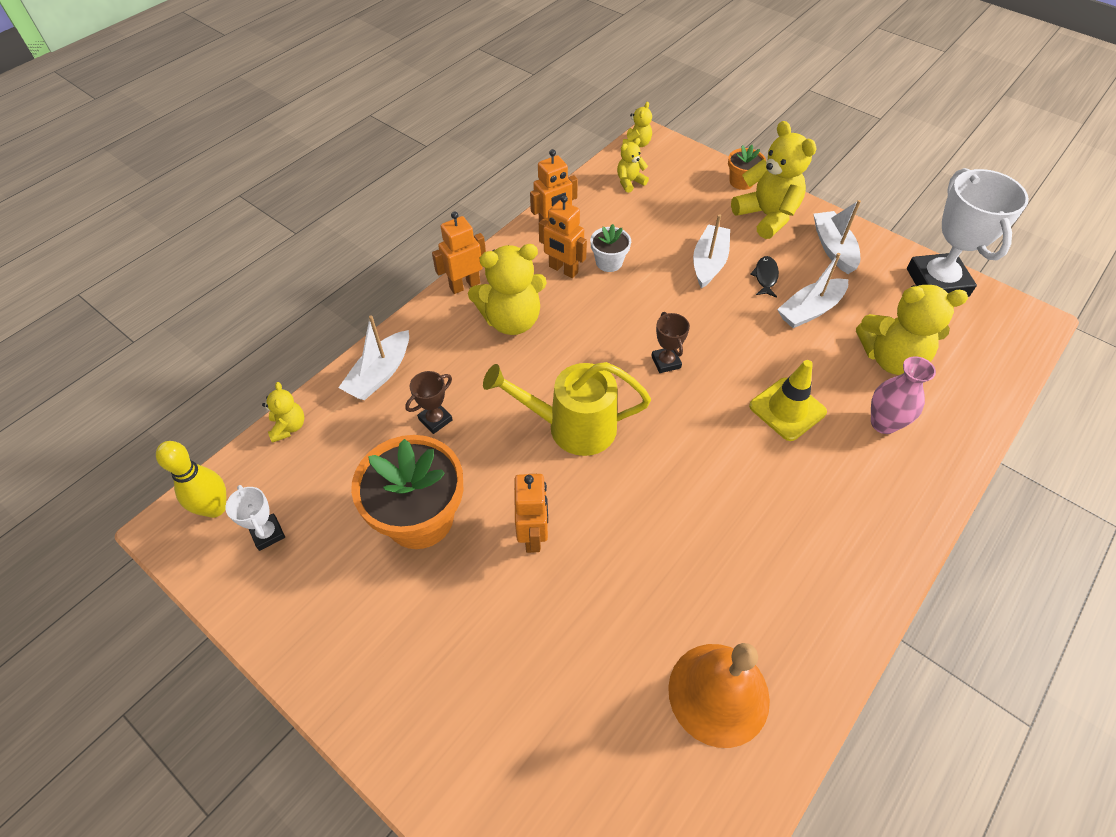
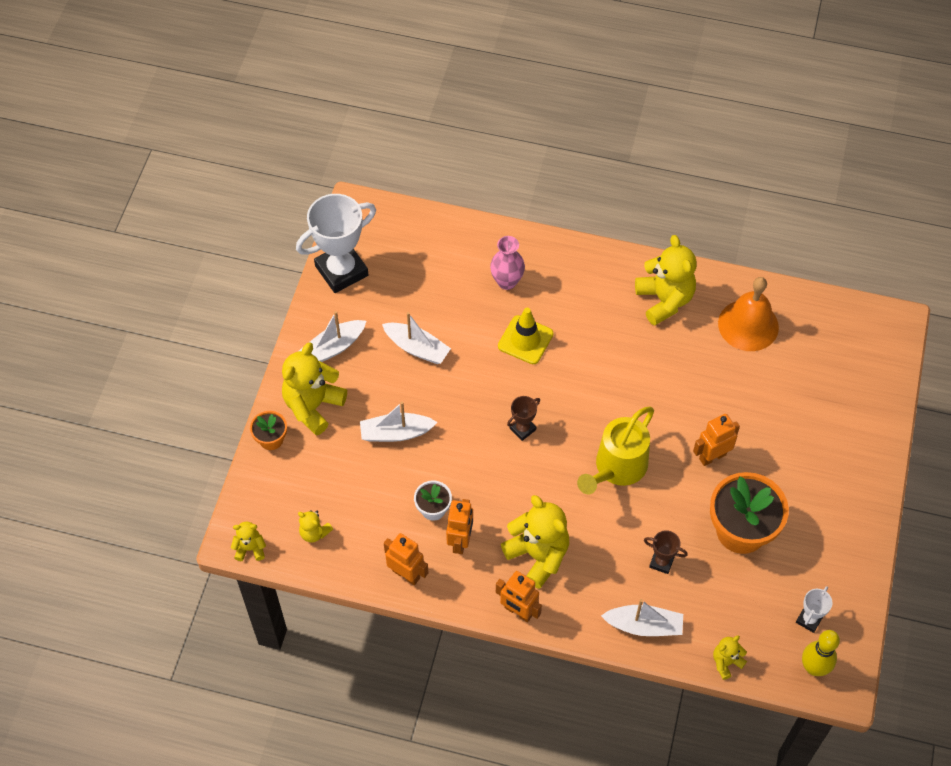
camera: 115 degrees left, 5 degrees up
yellow watering can [483,362,651,456] -> yellow watering can turned 60 degrees clockwise [577,406,654,494]
black fish [750,256,779,298] -> none
yellow teddy bear [856,285,968,375] -> yellow teddy bear moved to [635,235,697,326]

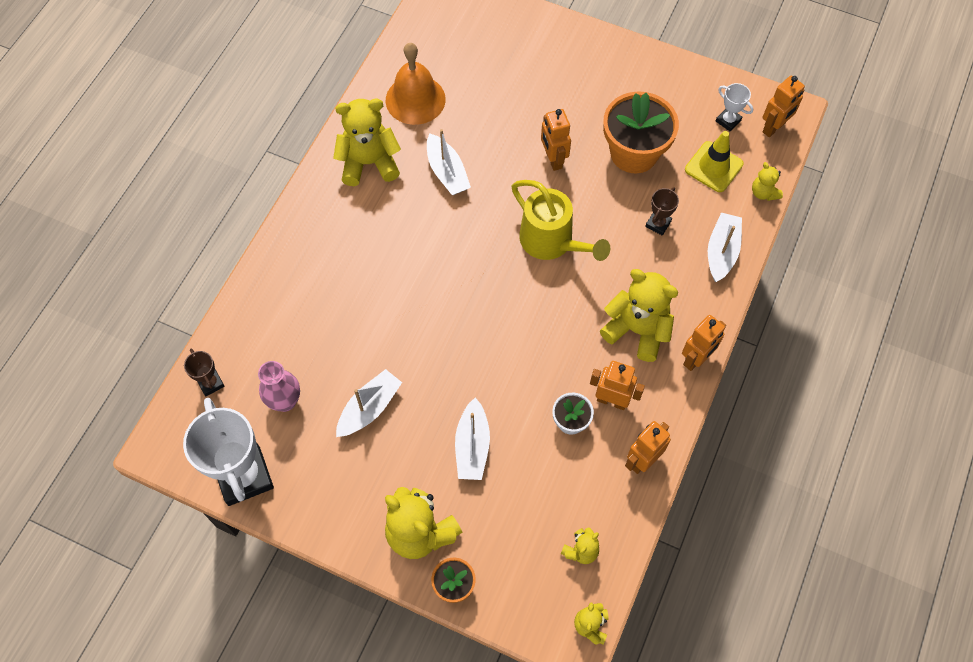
camera: 80 degrees left, 5 degrees up
white boat [299,311,366,362] -> white boat moved to [427,129,471,195]
pink vase [490,236,525,290] -> pink vase moved to [258,361,300,412]
yellow traffic cone [498,308,554,364] -> yellow traffic cone moved to [685,131,744,192]
yellow teddy bear [501,495,569,589] -> yellow teddy bear turned 60 degrees clockwise [600,269,678,362]
brown trophy [507,396,540,441] -> brown trophy moved to [184,349,225,396]
yellow bowling pin [802,630,840,676] -> orange robot [762,76,805,137]

